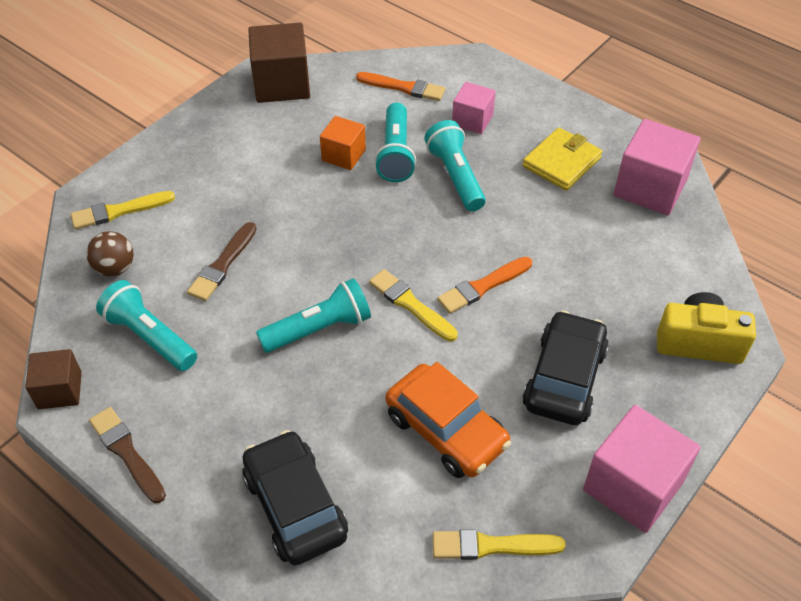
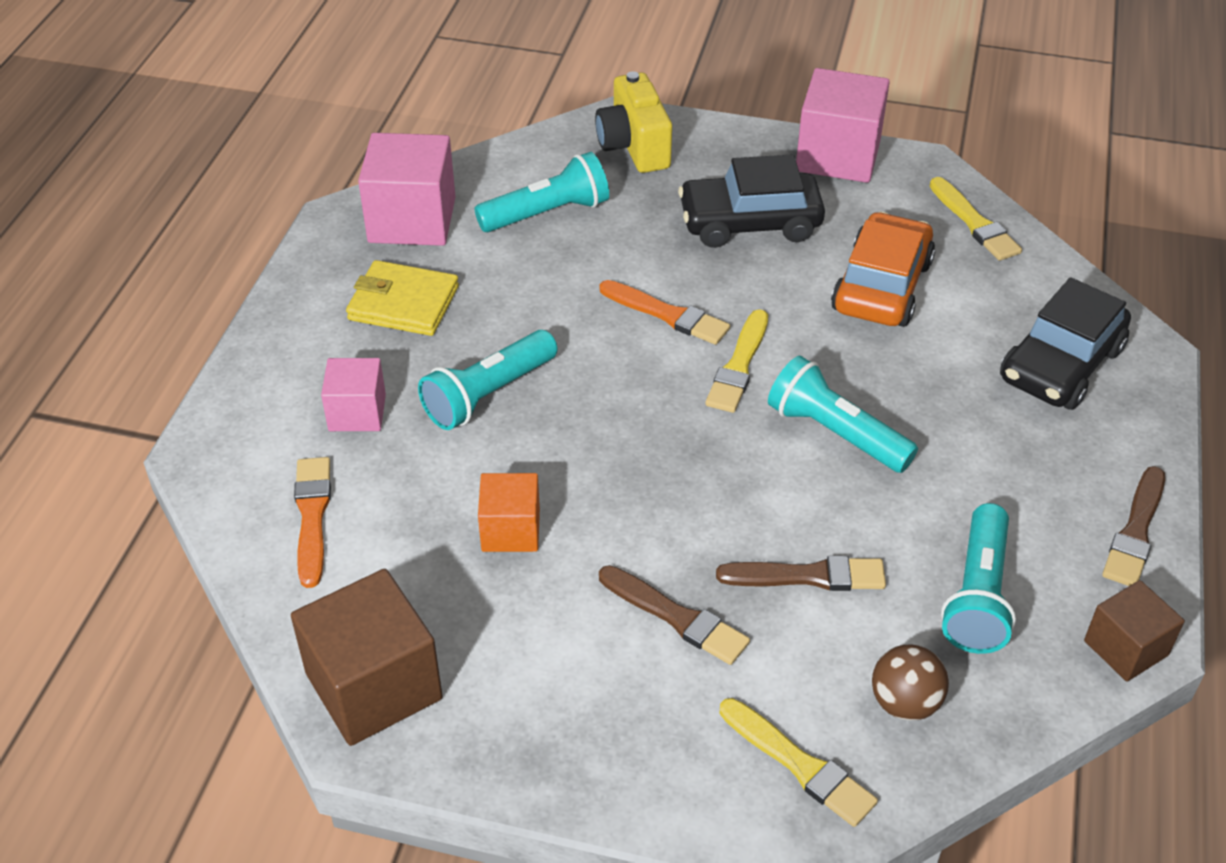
camera: 115 degrees left, 5 degrees down
turquoise flashlight [375,102,416,182] -> turquoise flashlight moved to [474,152,609,232]
none -> brown brush [599,565,750,665]

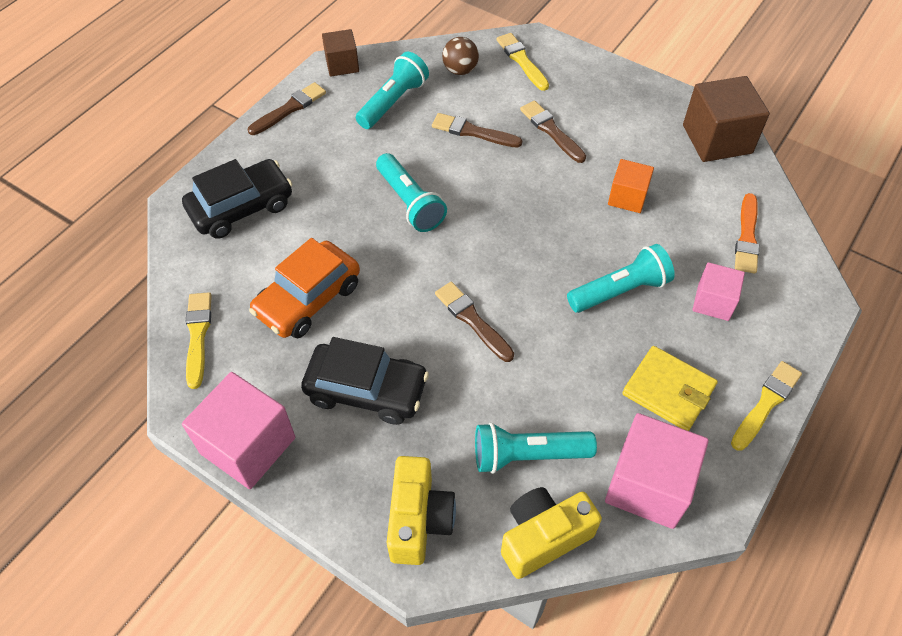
camera: 160 degrees left, 10 degrees up
orange brush [599,280,730,345] -> brown brush [435,282,514,362]
yellow brush [705,309,768,413] -> yellow brush moved to [731,361,802,451]
none -> yellow camera [501,487,602,579]

